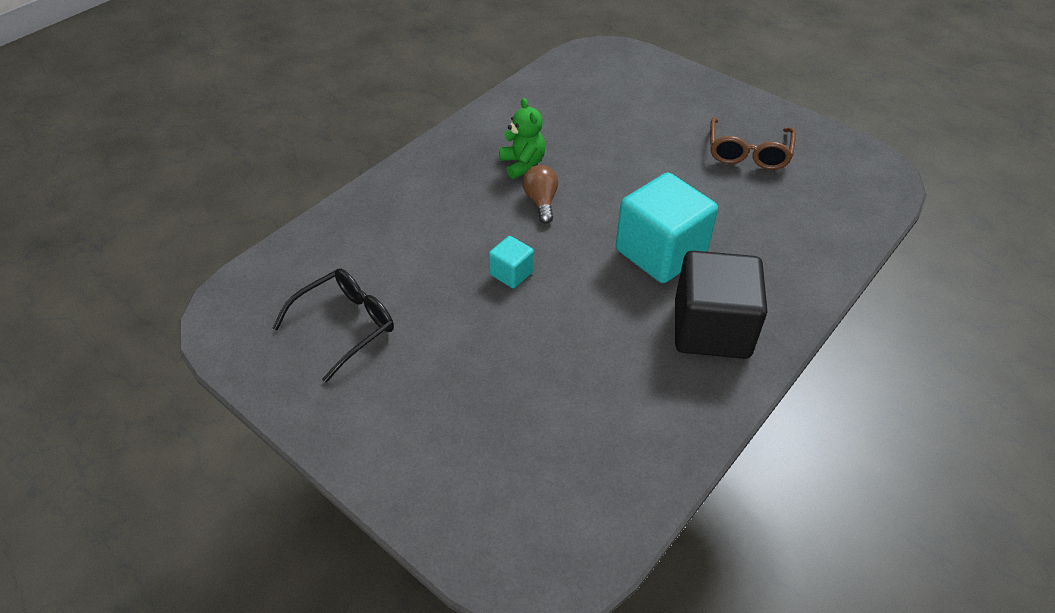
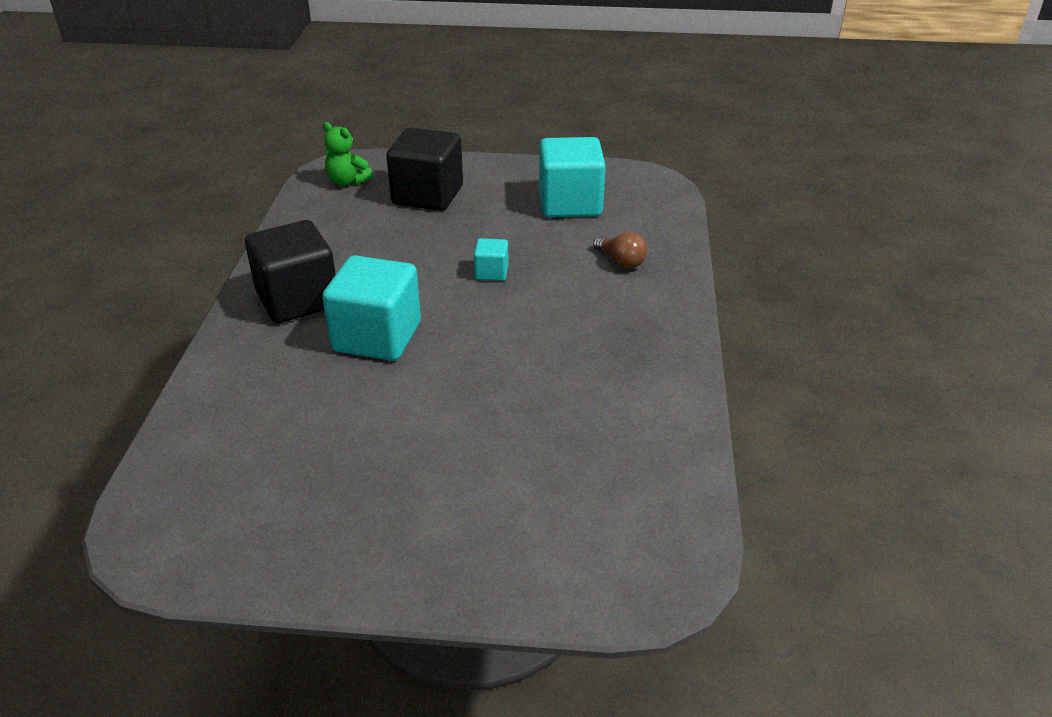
camera: 145 degrees right, 10 degrees down
black glasses [273,268,394,382] -> turquoise cube [539,137,606,218]
green teddy bear [499,98,545,179] -> green teddy bear moved to [323,122,373,186]
brown light bulb [522,165,558,224] -> brown light bulb moved to [593,232,647,269]
brown glasses [710,117,796,170] -> none
none -> black cube [386,127,463,211]

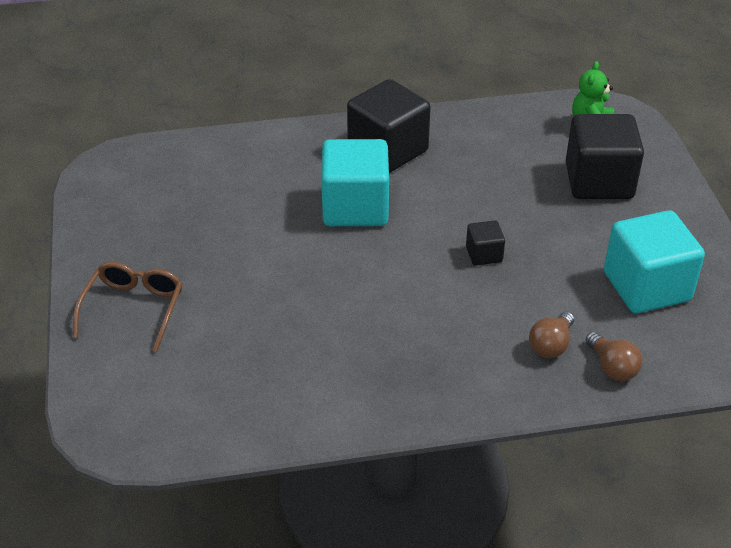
camera: 75 degrees right, 5 degrees up
turquoise cube [474,238,508,281] -> black cube [466,220,505,266]
none -> brown glasses [73,262,183,352]
none -> brown light bulb [585,332,643,381]

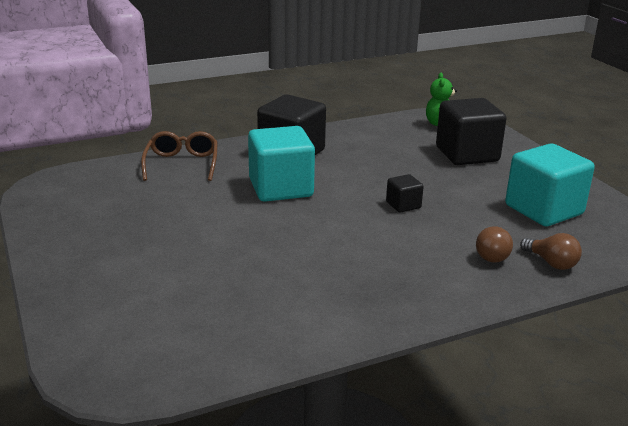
camera: 15 degrees left, 15 degrees down
brown glasses [73,262,183,352] -> brown glasses moved to [141,131,218,181]

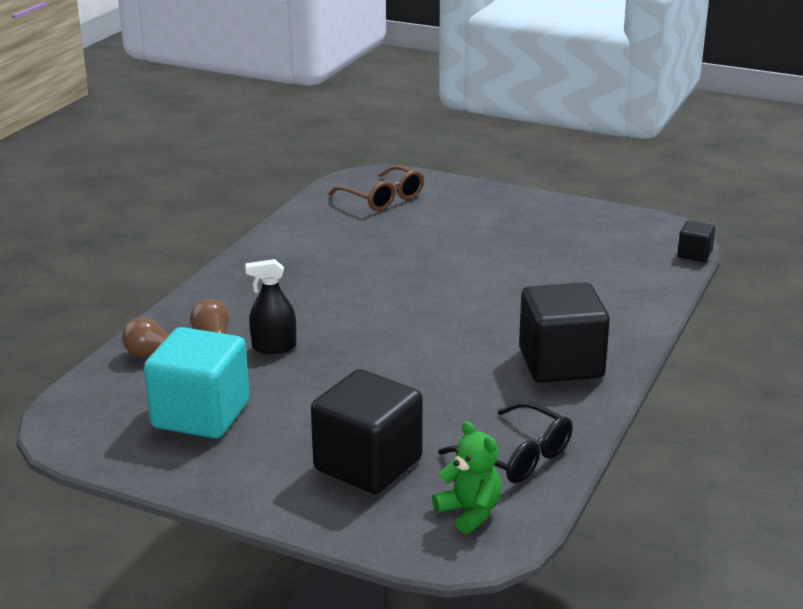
camera: 140 degrees right, 0 degrees up
brown glasses [141,131,218,181] -> brown glasses moved to [328,165,424,211]
turquoise cube [248,126,315,202] -> none
black cube [386,174,424,213] -> black cube moved to [677,221,715,262]
none -> black spray bottle [245,259,296,354]
none -> black glasses [438,401,573,483]

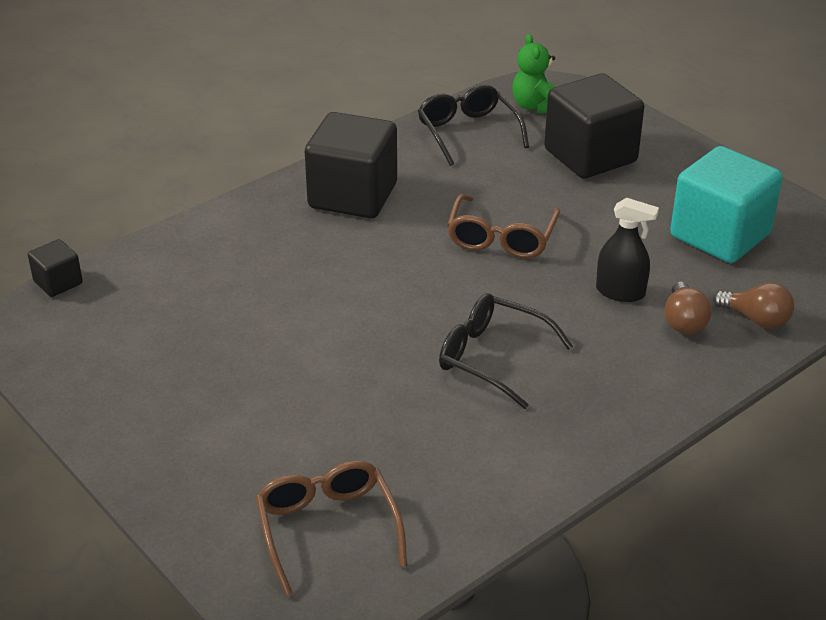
camera: 155 degrees left, 10 degrees up
none -> black glasses [439,293,573,409]
none -> brown glasses [447,194,560,258]

